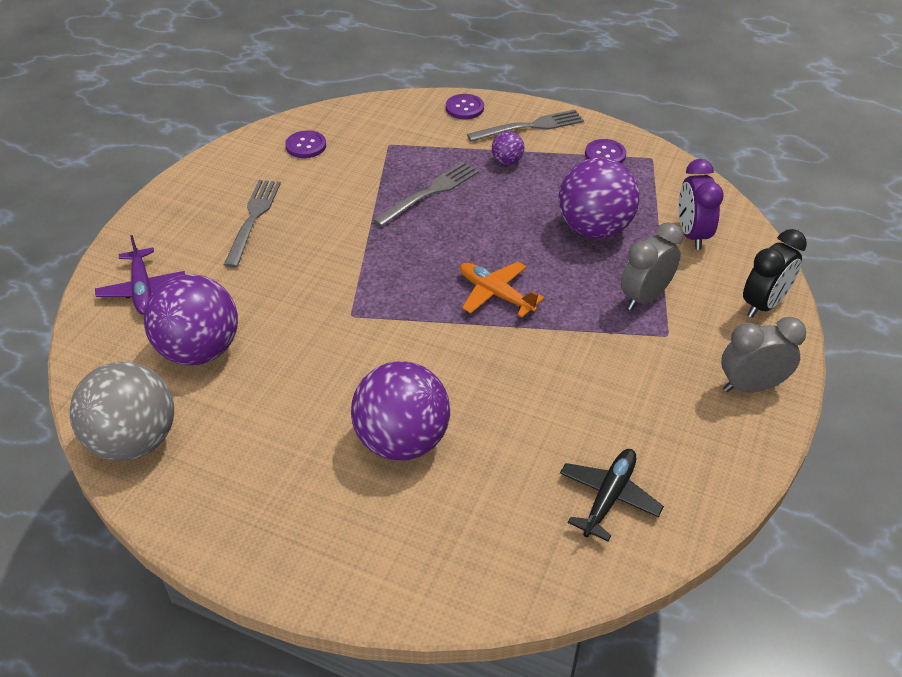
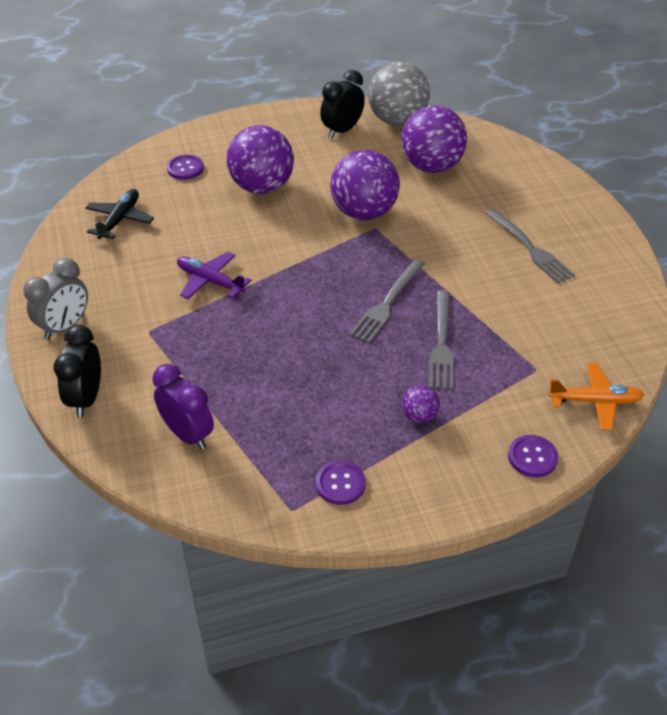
camera: 140 degrees right, 0 degrees up
purple plane [95,235,185,315] -> purple plane moved to [177,252,251,299]
purple button [285,130,326,158] -> purple button moved to [167,155,204,180]
orange plane [460,262,544,318] -> orange plane moved to [548,363,645,430]
grey fork [467,110,584,142] -> grey fork moved to [349,259,425,343]
purple ball [559,157,639,239] -> purple ball moved to [331,150,400,220]
black plane [560,449,664,541] -> black plane turned 150 degrees counterclockwise [85,189,154,239]
grey clock [621,222,683,310] -> none
none -> black clock [320,70,365,139]

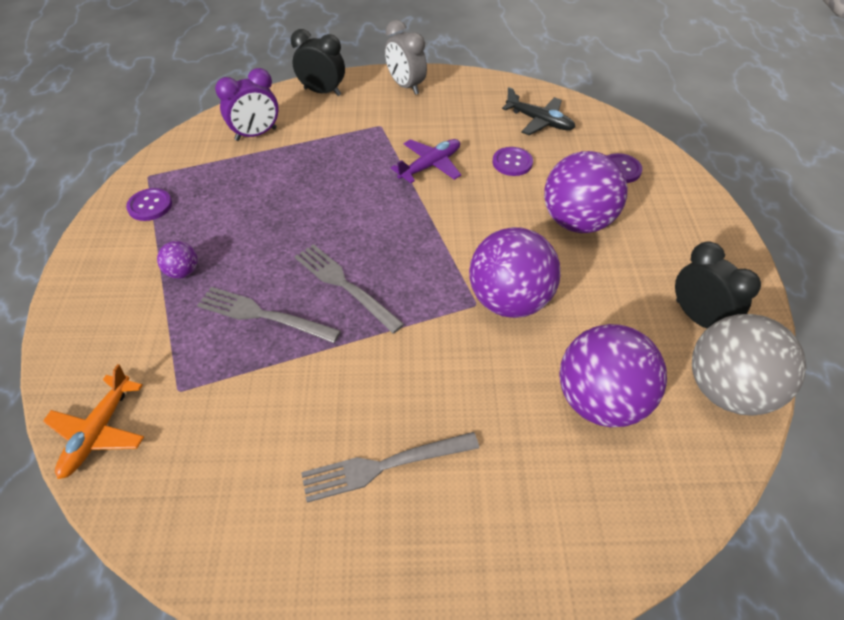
camera: 105 degrees right, 5 degrees up
purple button [508,435,558,477] -> purple button moved to [493,147,533,176]

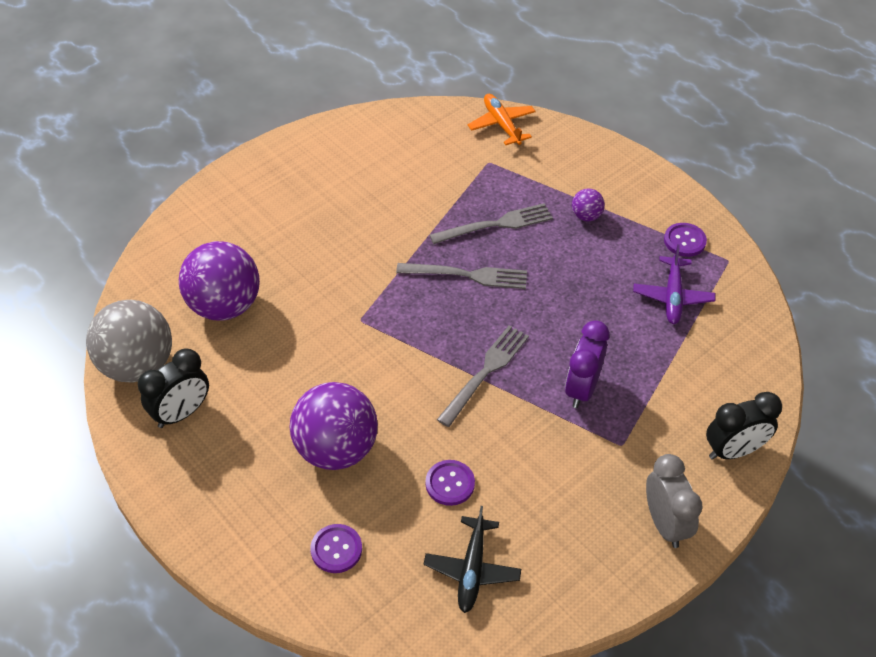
camera: 140 degrees right, 0 degrees up
purple clock [215,68,279,141] -> purple clock moved to [565,320,609,408]
grey fork [301,432,479,503] -> grey fork moved to [437,325,529,427]
grey clock [385,20,427,95] -> grey clock turned 60 degrees clockwise [646,454,702,548]
purple plane [391,139,461,183] -> purple plane moved to [633,244,715,324]
purple ball [469,227,561,318] -> none
black plane [502,87,575,135] -> black plane turned 75 degrees counterclockwise [424,506,521,613]
black clock [675,241,761,328] -> black clock turned 60 degrees counterclockwise [138,349,209,428]

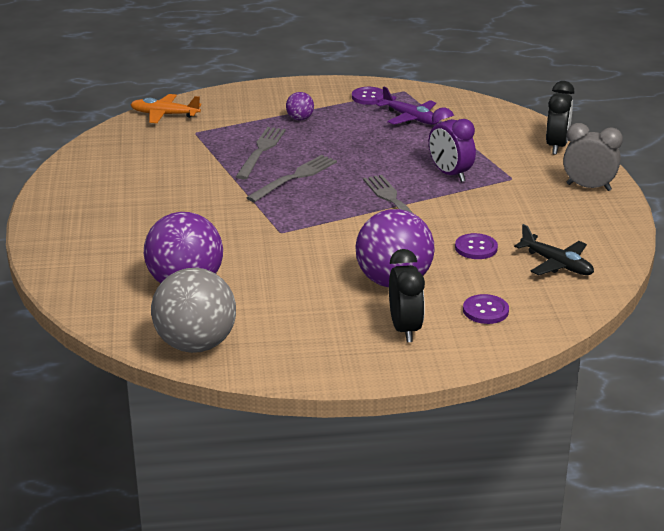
camera: 55 degrees left, 20 degrees down
black clock [138,349,209,428] -> black clock moved to [389,249,425,342]

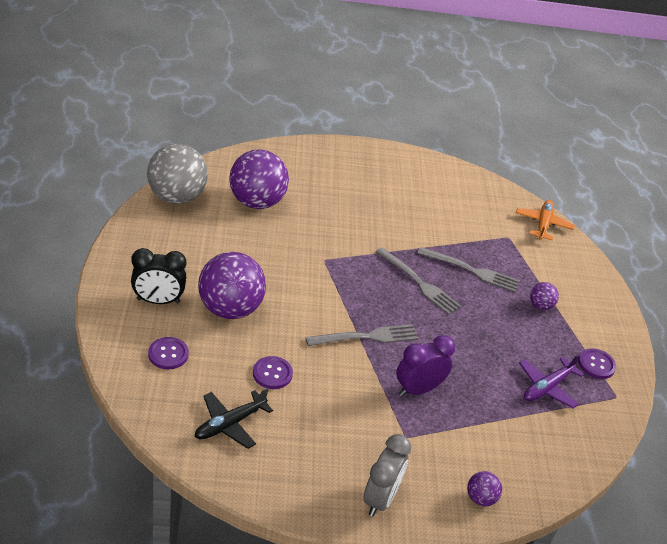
camera: 90 degrees right, 10 degrees up
black clock [546,81,574,155] -> purple ball [467,471,502,507]

